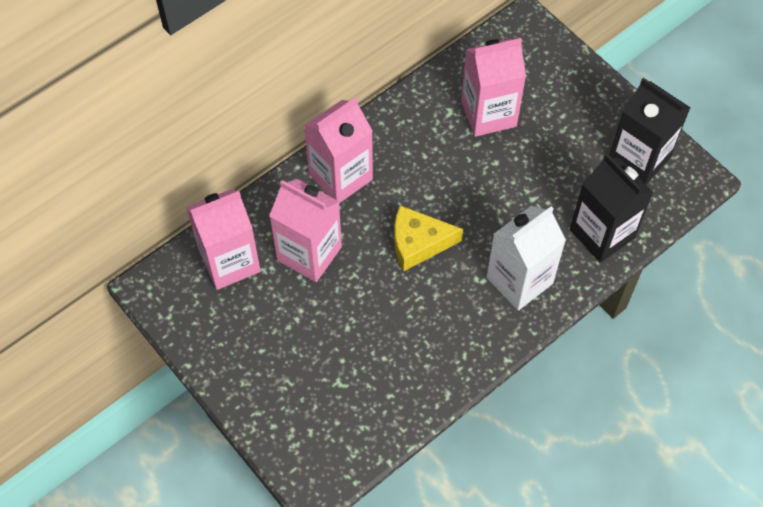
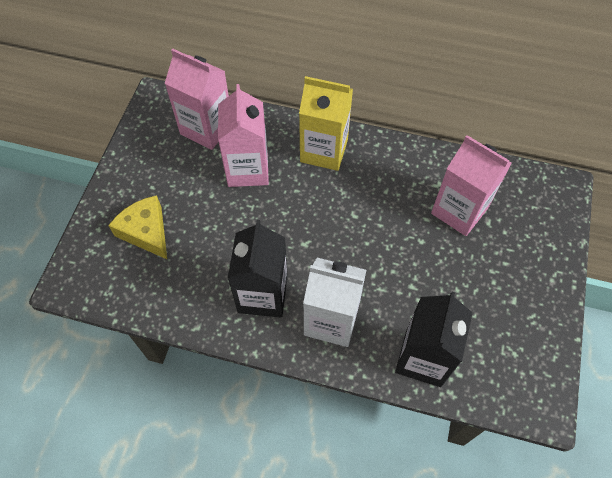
camera: 55 degrees right, 0 degrees up
pink carton [304,97,373,203] -> yellow carton [299,76,353,171]
yellow cheese [394,205,463,271] -> yellow cheese moved to [108,195,167,259]
black carton [609,78,690,184] -> black carton moved to [228,220,288,318]

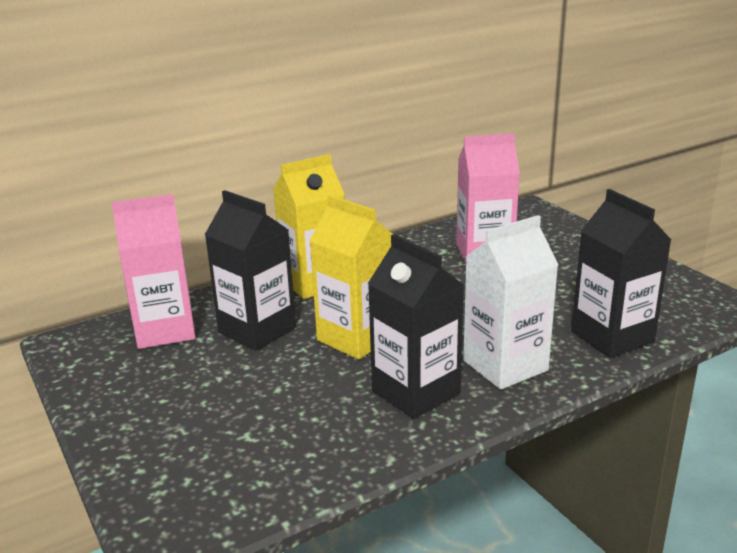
camera: 45 degrees left, 35 degrees down
yellow cheese [108,195,167,259] -> none
pink carton [218,84,269,187] -> black carton [205,190,296,351]
none -> yellow carton [309,195,393,360]

